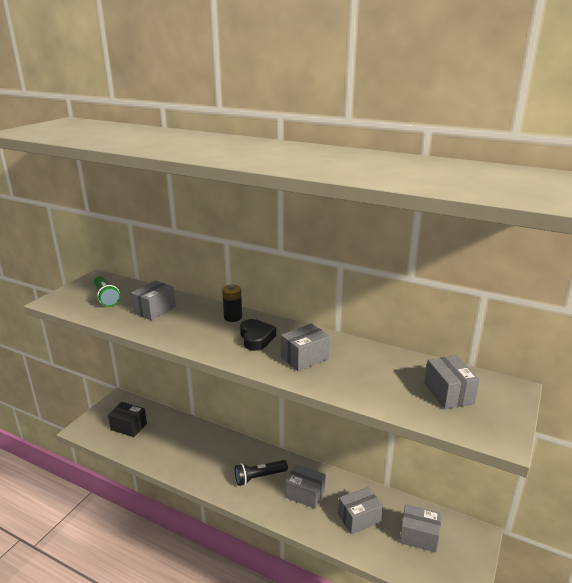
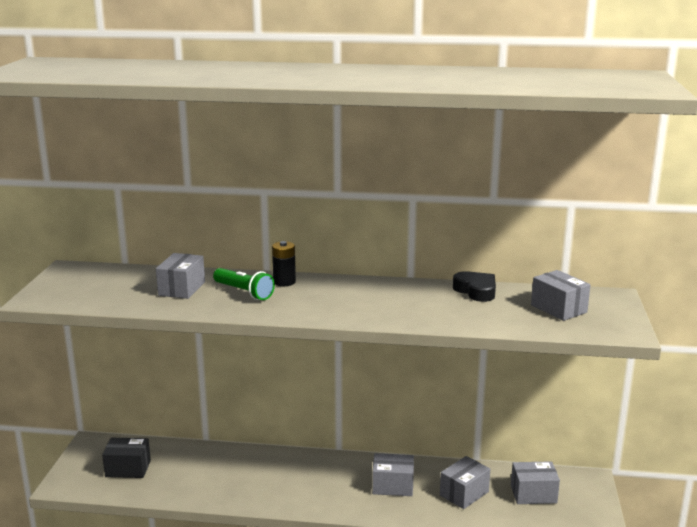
camera: 20 degrees left, 5 degrees down
green flashlight [94,276,120,307] -> green flashlight moved to [213,268,275,300]
black flashlight [235,460,288,486] -> none
black heart [240,319,276,351] -> black heart moved to [453,271,496,302]
grey box [281,323,330,371] -> none

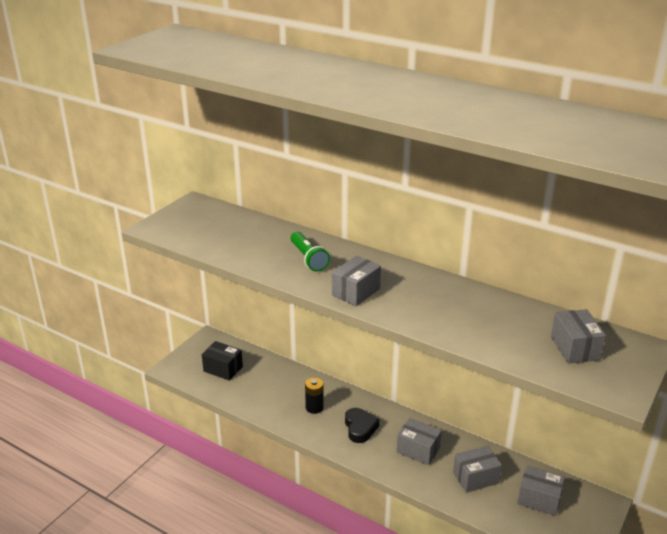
camera: 25 degrees right, 10 degrees up
grey box [156,253,205,299] -> grey box moved to [332,256,381,306]
black battery [272,241,296,286] -> black battery moved to [305,378,324,414]
black heart [453,271,496,302] -> black heart moved to [345,408,379,443]

